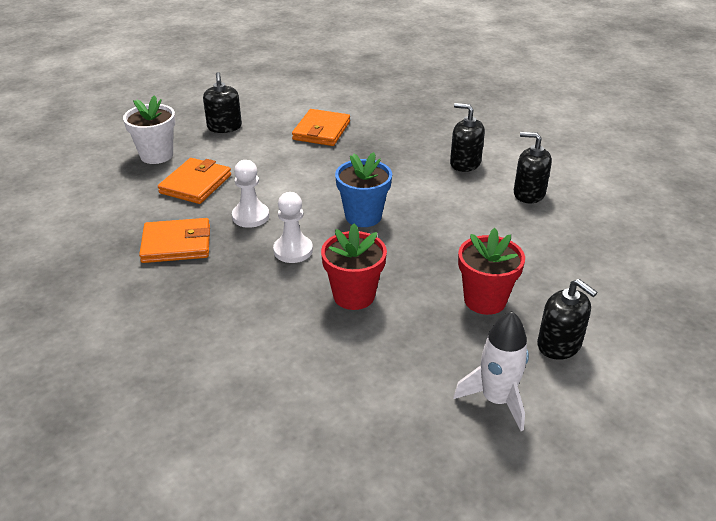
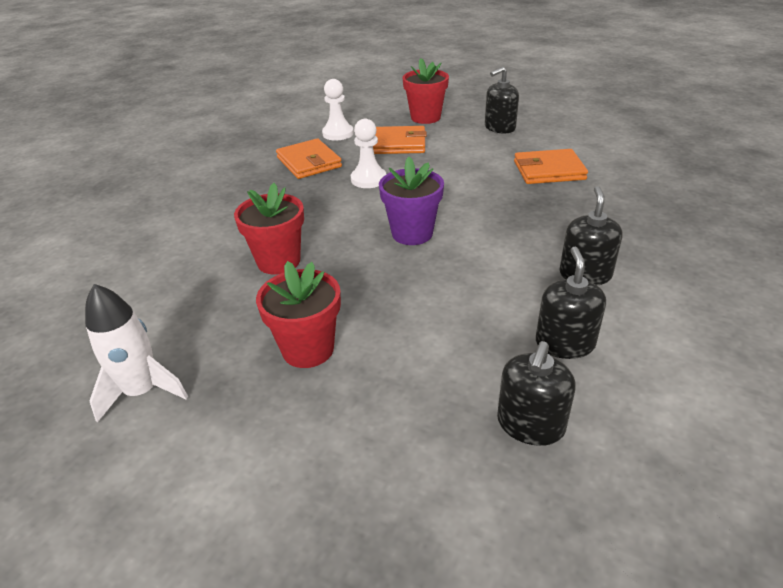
camera: 70 degrees right, 0 degrees up
white flower pot [123,95,176,164] -> red flower pot [402,58,449,124]
white pawn [273,192,313,263] -> white pawn moved to [322,79,354,140]
blue flower pot [335,152,392,227] -> purple flower pot [379,157,444,245]
black soap dispenser [537,279,597,360] -> black soap dispenser moved to [497,341,576,446]

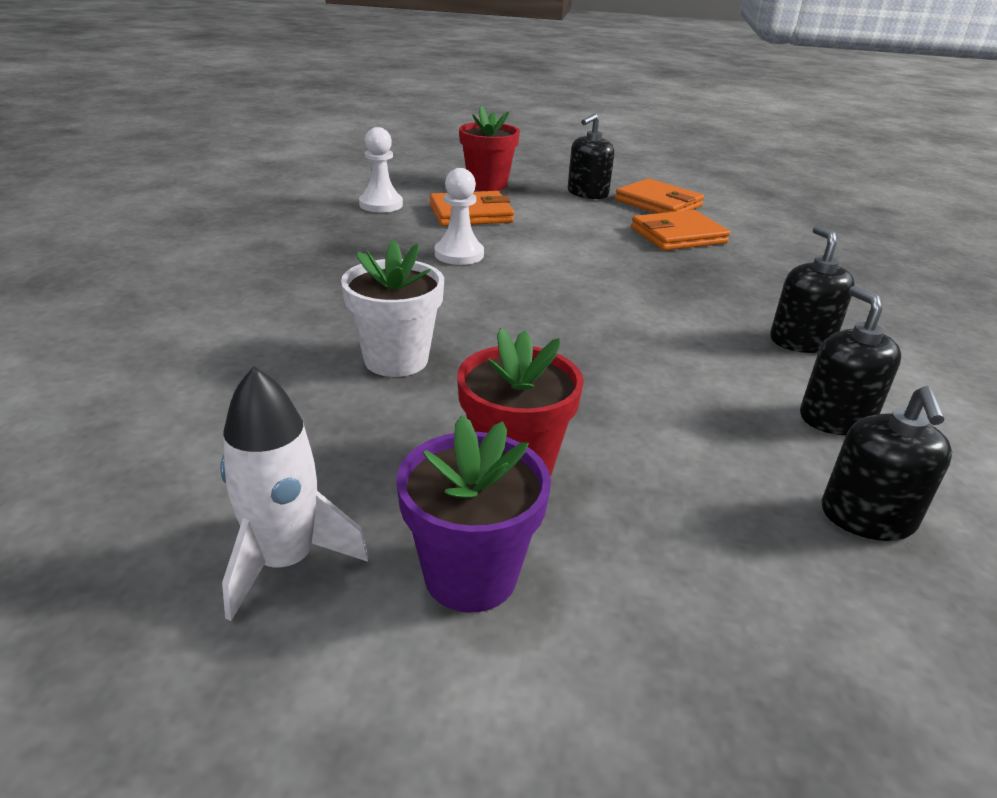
camera: 20 degrees left, 5 degrees down
red flower pot [234,183,304,275] -> white flower pot [341,240,444,377]
orange wallet [276,138,342,179] -> orange wallet moved to [615,178,704,214]
purple flower pot [379,157,444,245] -> purple flower pot moved to [397,415,551,613]

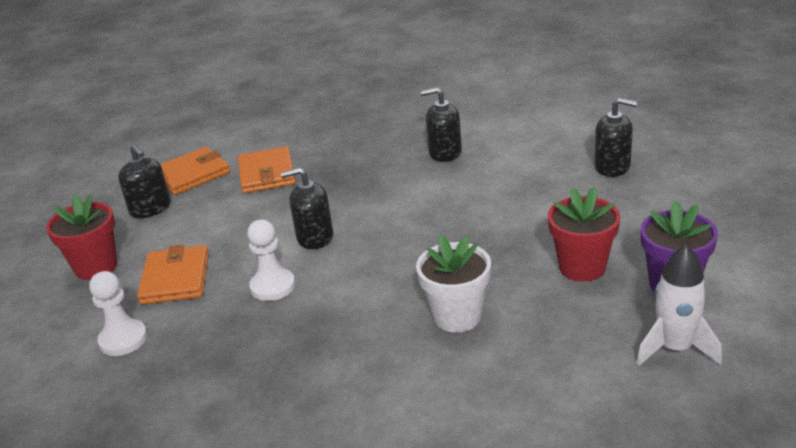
camera: 75 degrees left, 0 degrees up
black soap dispenser [800,286,901,435] -> black soap dispenser moved to [281,168,333,249]

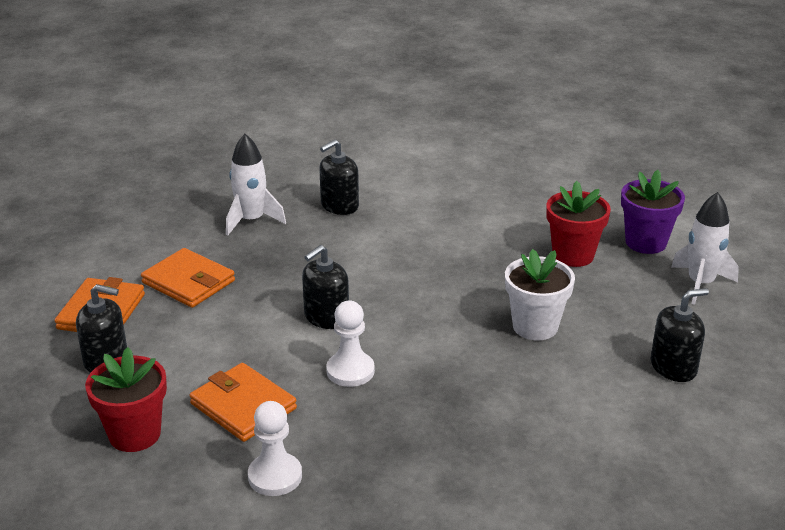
camera: 45 degrees left, 0 degrees up
black soap dispenser [594,98,637,177] -> black soap dispenser moved to [651,288,709,382]
none -> white rocket [226,134,286,236]

